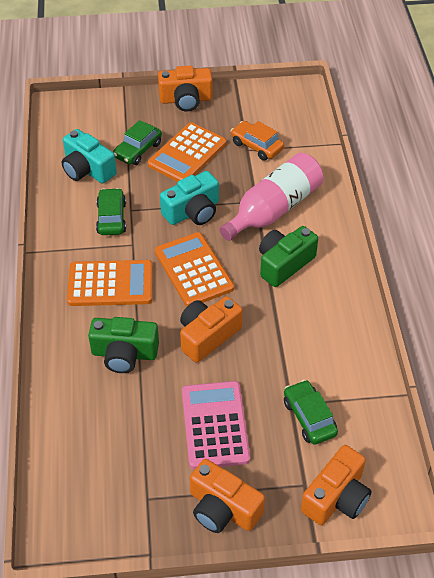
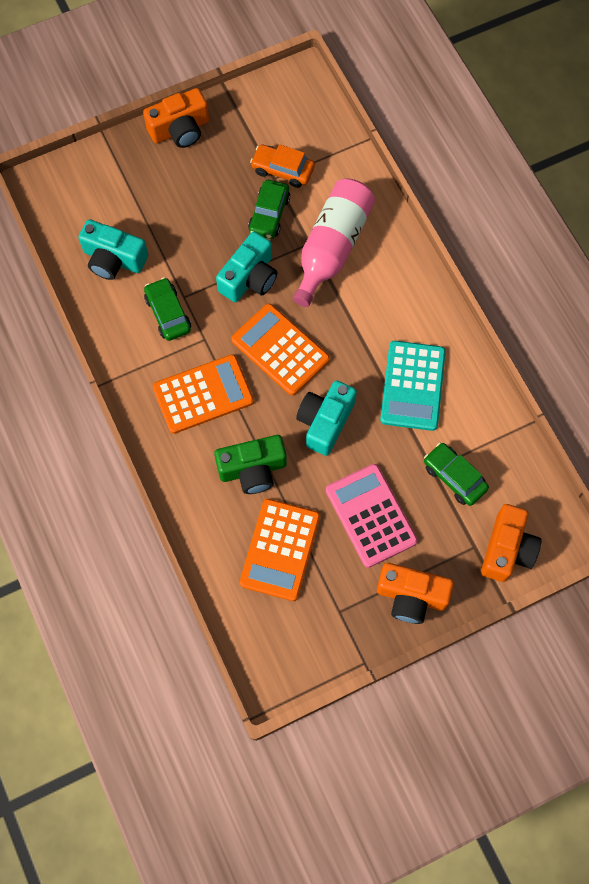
camera: 20 degrees left, 20 degrees up
green car [113,120,162,165] -> green car moved to [248,180,290,239]
orange calculator [148,122,226,182] -> orange calculator moved to [240,499,320,601]
orange camera [180,296,243,363] -> turquoise camera [296,380,357,456]
green camera [259,226,318,287] -> none
none -> turquoise calculator [380,341,446,431]

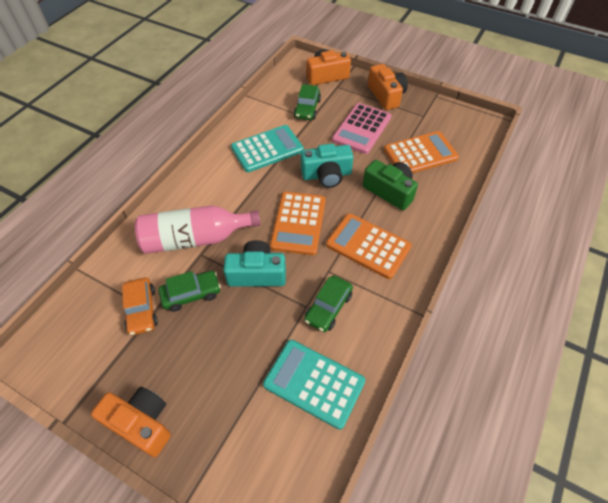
camera: 125 degrees left, 15 degrees down
turquoise camera [78,219,148,280] -> turquoise calculator [263,340,366,430]

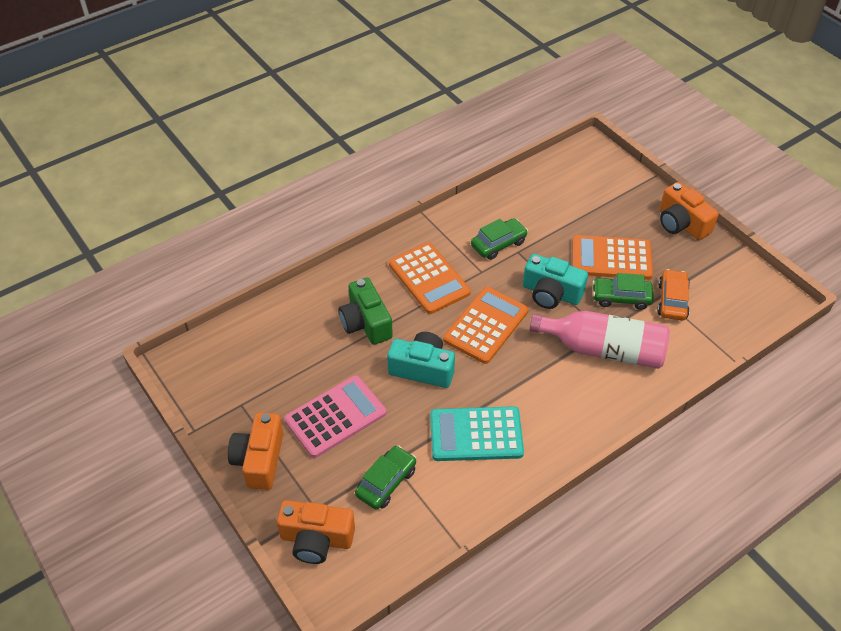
camera: 155 degrees left, 5 degrees down
turquoise calculator [263,340,366,430] -> none
orange calculator [384,131,459,173] -> orange calculator moved to [572,235,653,280]

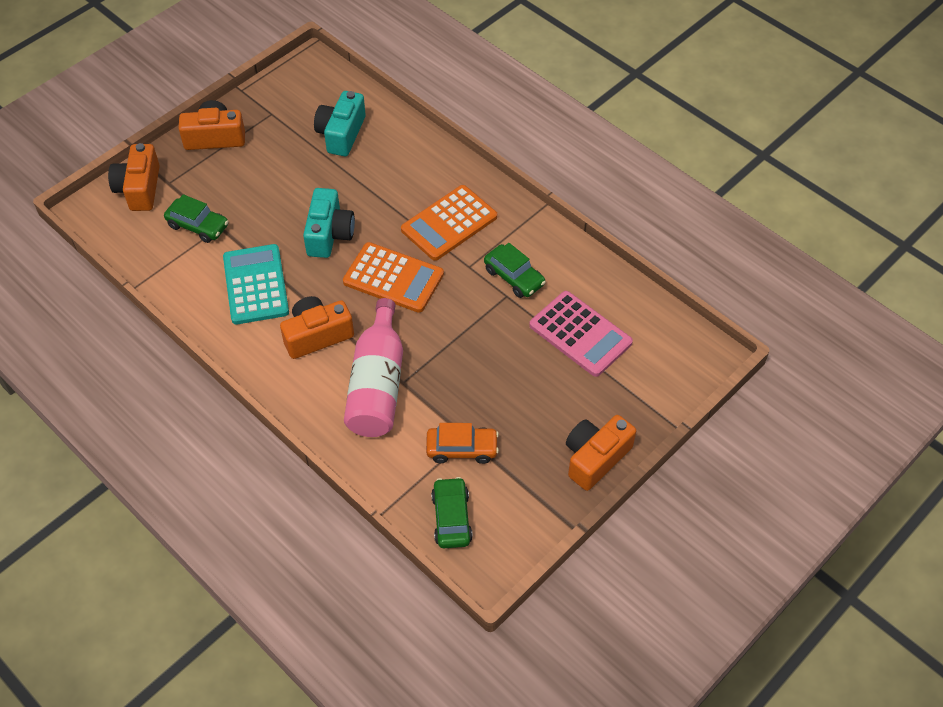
camera: 80 degrees right, 5 degrees up
pink calculator [284,375,387,458] -> pink calculator moved to [529,291,633,377]
green camera [338,277,393,345] -> none
turquoise camera [523,254,588,309] -> turquoise camera moved to [314,91,366,156]
orange calculator [572,235,653,280] -> none
green car [592,273,654,310] -> green car moved to [431,477,473,548]
none -> orange camera [280,296,354,359]

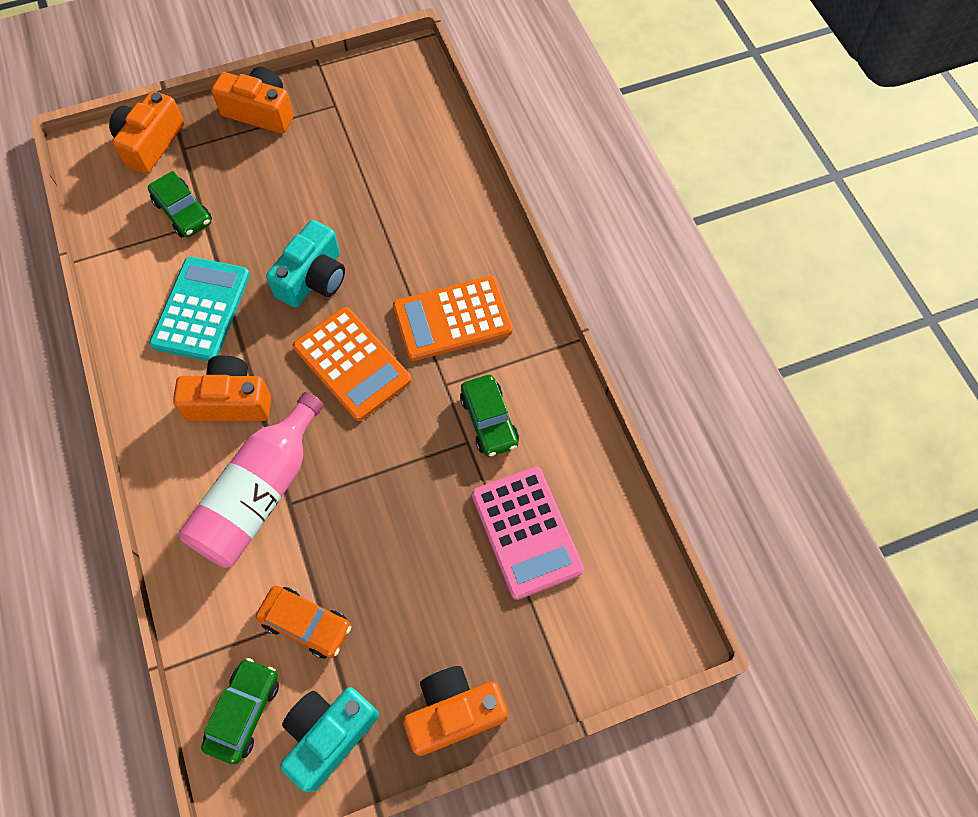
camera: 25 degrees right, 10 degrees up
turquoise camera [314,91,366,156] -> turquoise camera moved to [280,687,379,792]

